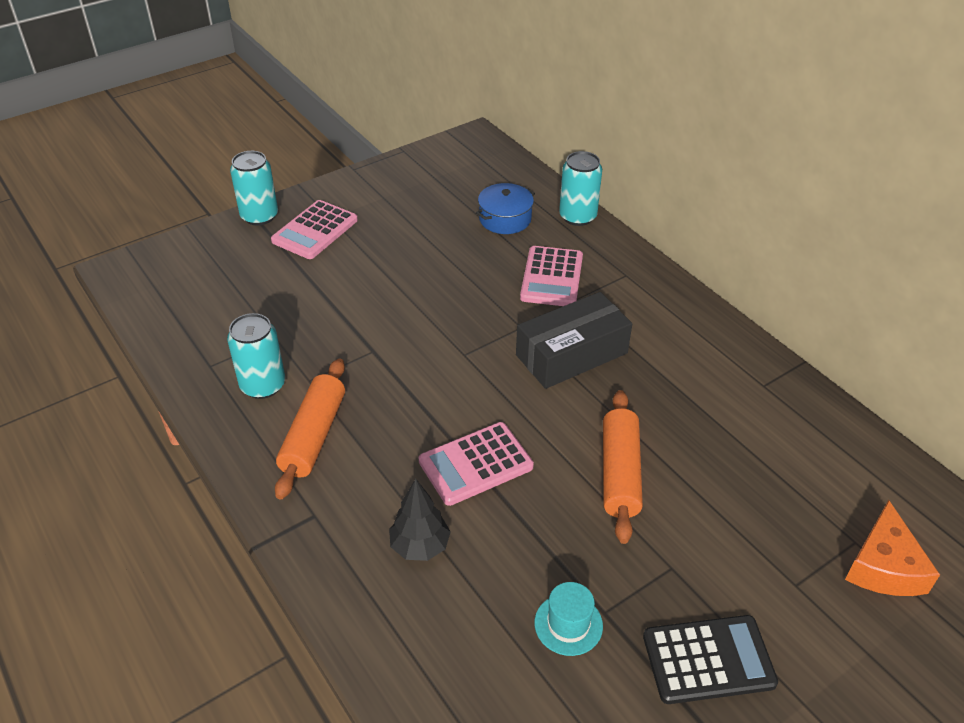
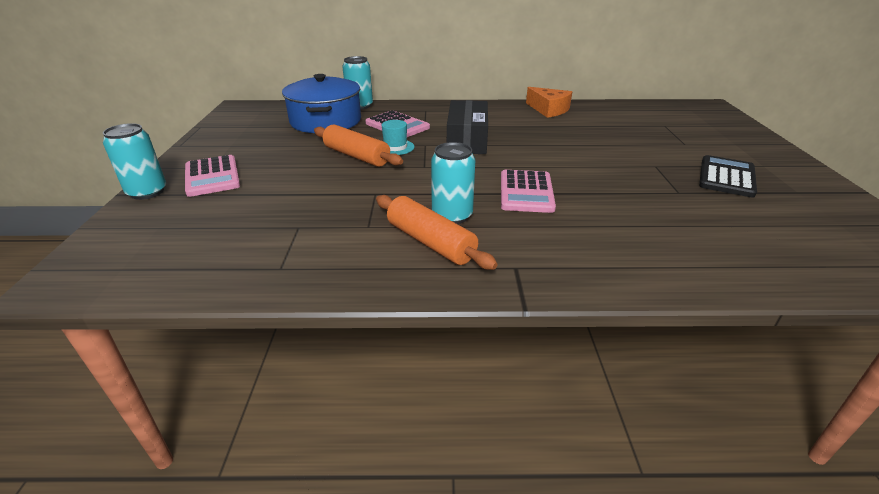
camera: 55 degrees left, 10 degrees down
turquoise can [227,313,285,399] -> turquoise can moved to [431,142,475,224]
black tree [389,478,451,561] -> none
blue pot [476,183,535,234] -> blue pot [282,74,361,133], size x1.82
turquoise hat [534,582,603,656] -> turquoise hat moved to [382,120,415,155]
orange rolling pin [603,390,643,544] -> orange rolling pin moved to [314,124,403,167]
orange cheese [845,500,940,596] -> orange cheese moved to [526,87,572,118]

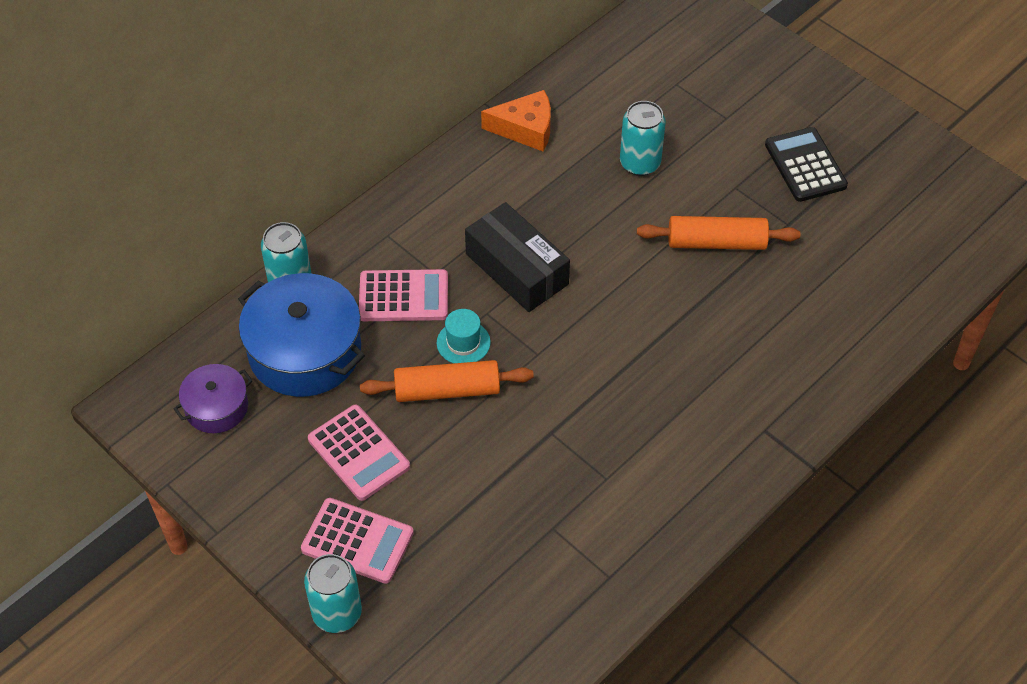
camera: 45 degrees left, 20 degrees up
orange rolling pin [376,195,498,270] -> orange rolling pin moved to [637,216,800,250]
turquoise can [431,142,475,224] -> turquoise can moved to [620,101,666,176]
pink calculator [501,170,556,213] -> pink calculator moved to [308,405,410,501]
none -> purple pot [173,364,253,433]

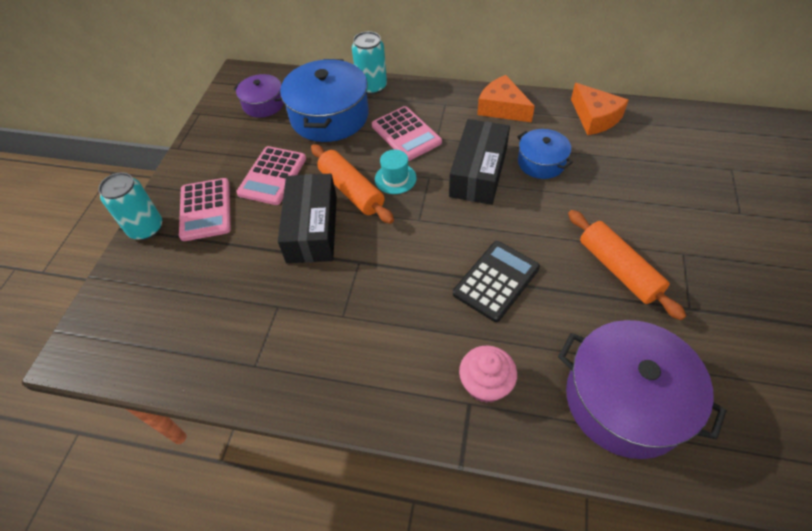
camera: 60 degrees right, 0 degrees up
turquoise can [620,101,666,176] -> none
black calculator [765,127,848,202] -> black calculator moved to [453,241,540,322]
none -> black box [278,174,337,263]
none -> pink cupcake [459,345,517,403]
none -> orange cheese [477,75,535,122]
none -> blue pot [517,129,573,179]
none -> purple pot [558,320,726,459]

